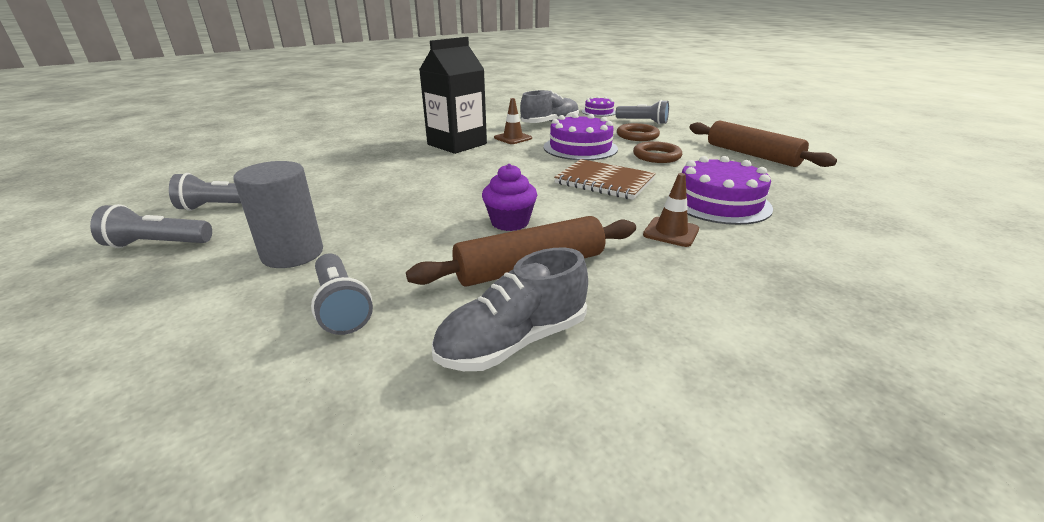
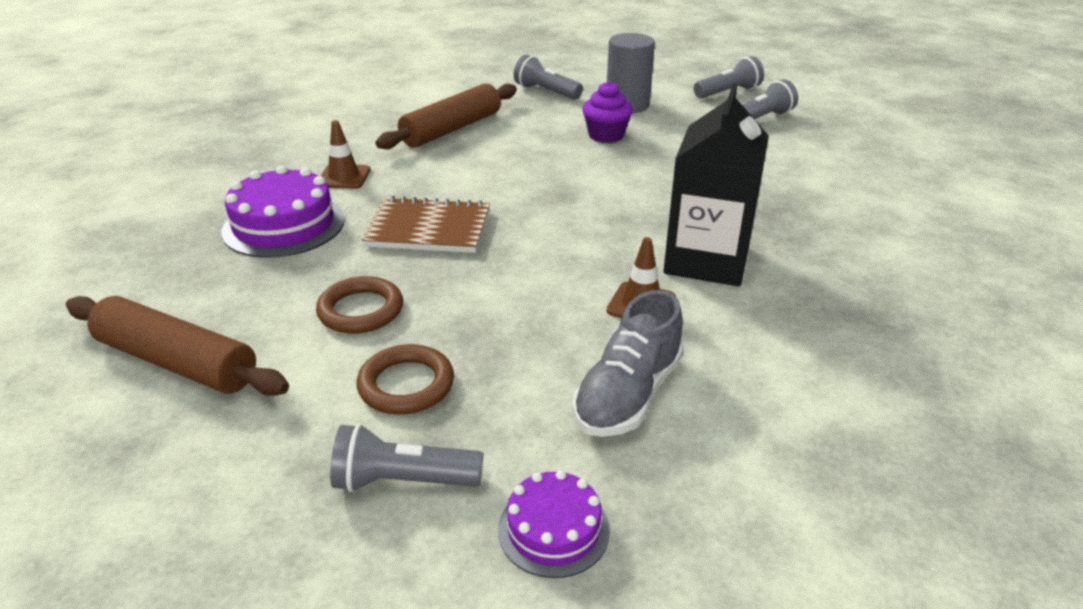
camera: 155 degrees right, 5 degrees up
grey shoe [432,248,588,371] -> none
purple cupcake [482,164,537,231] -> purple cupcake moved to [582,81,633,143]
purple cake [543,113,618,160] -> none

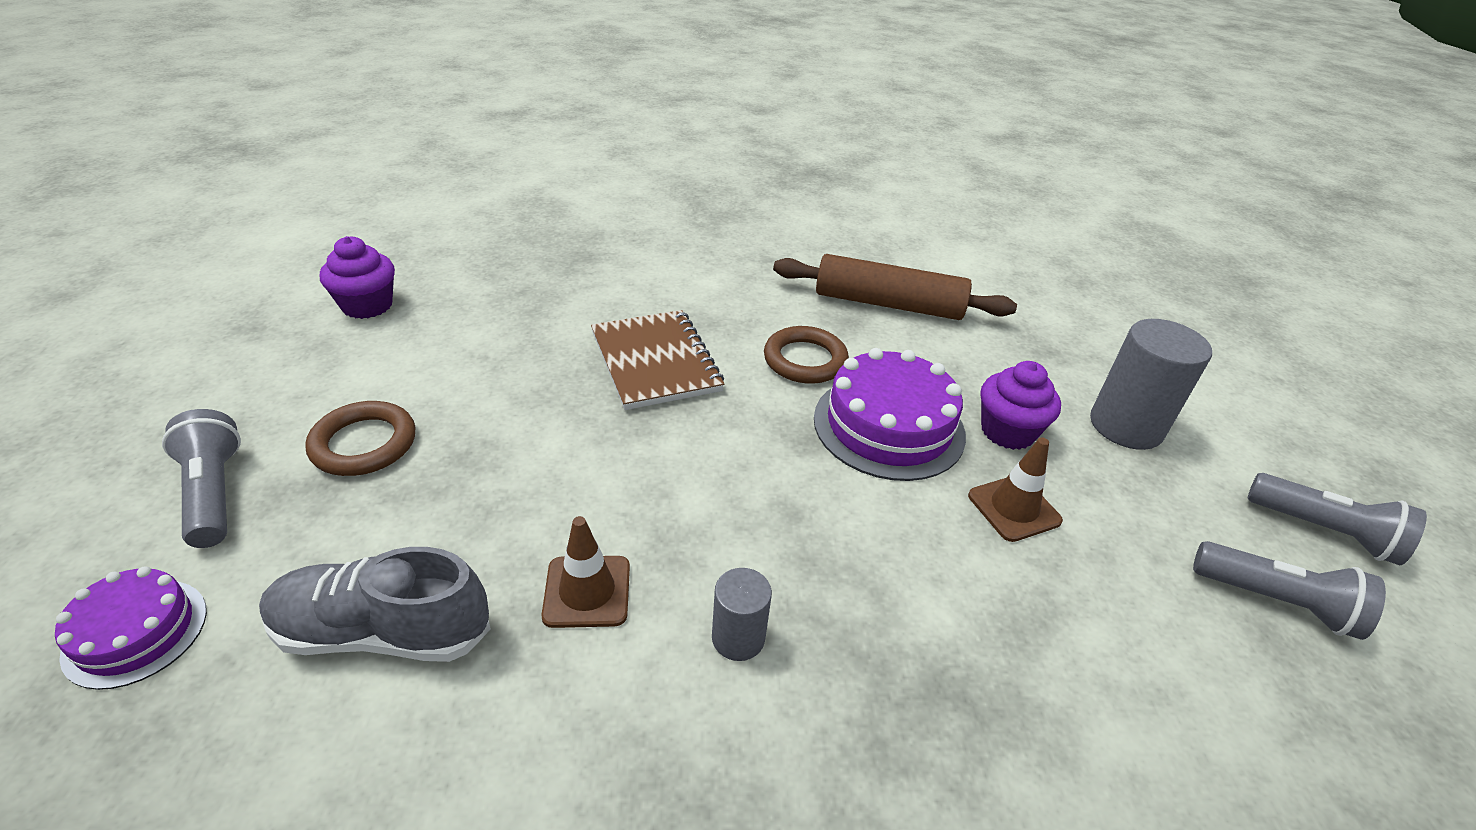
camera: 60 degrees right, 5 degrees up
brown rolling pin [66,296,289,396] -> purple cupcake [320,236,395,319]
purple cake [221,165,345,258] -> purple cake moved to [814,348,966,481]
brown ring [316,276,403,334] -> brown ring moved to [764,326,849,384]
brown traffic cone [321,120,371,189] -> brown traffic cone moved to [968,437,1063,542]
grey flashlight [514,55,583,100] -> none
black carton [663,84,769,286] -> grey cylinder [712,568,772,661]

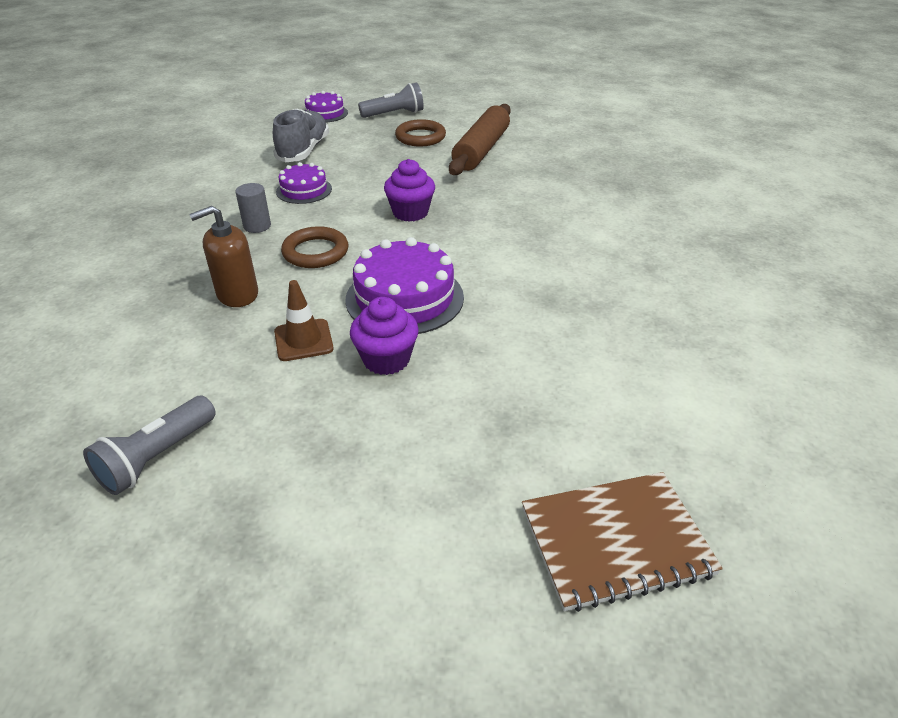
camera: 100 degrees right, 0 degrees up
purple cupcake [320,236,395,319] -> purple cupcake moved to [384,159,435,222]
brown traffic cone [542,516,630,628] -> purple cake [276,162,332,204]
brown notebook [591,310,724,410] -> brown notebook moved to [522,472,723,612]
brown ring [764,326,849,384] -> brown ring moved to [281,226,348,268]
brown rolling pin [773,254,1017,320] -> brown rolling pin moved to [449,104,511,175]
grey cylinder [1090,319,1212,450] -> none
grey flashlight [1248,473,1427,565] -> none
none -> brown soap dispenser [189,206,258,307]

